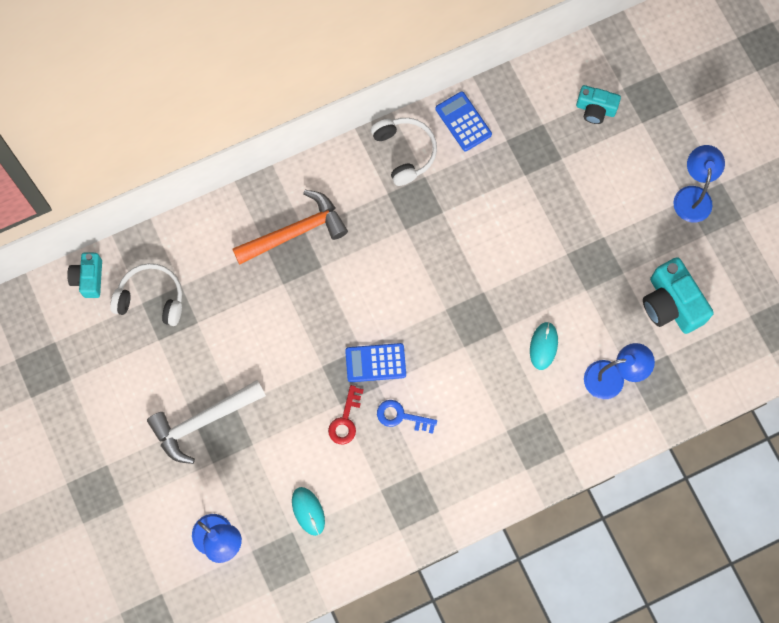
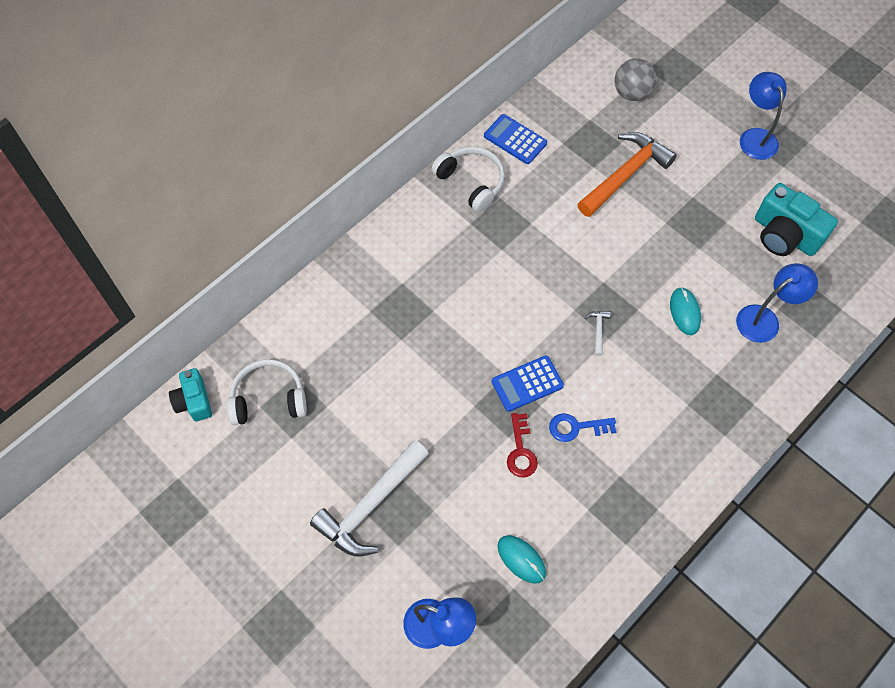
camera: 20 degrees left, 10 degrees down
orange hammer [232,190,348,265] -> orange hammer moved to [577,132,677,217]
turquoise camera [576,85,621,124] -> grey ball [615,58,657,101]
none -> white hammer [584,311,611,356]

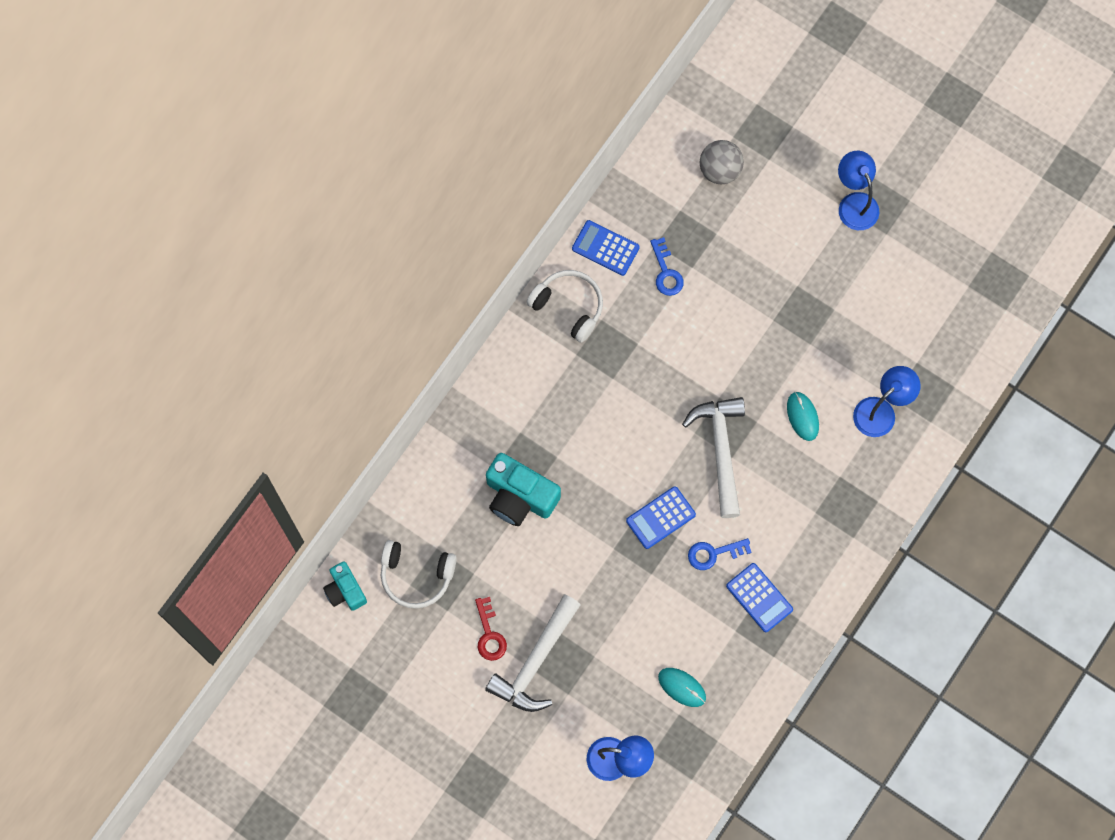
camera: 10 degrees left, 10 degrees up
white headphones [227,359,307,425] -> white headphones turned 150 degrees counterclockwise [381,540,457,609]
red key [507,413,538,477] -> red key moved to [475,597,507,661]
orange hammer [577,132,677,217] -> none
white hammer [584,311,611,356] -> white hammer [682,397,745,518], size x2.50
turquoise camera [755,183,838,256] -> turquoise camera moved to [486,453,561,526]
none -> blue key [650,237,684,296]
none -> blue calculator [726,563,793,632]

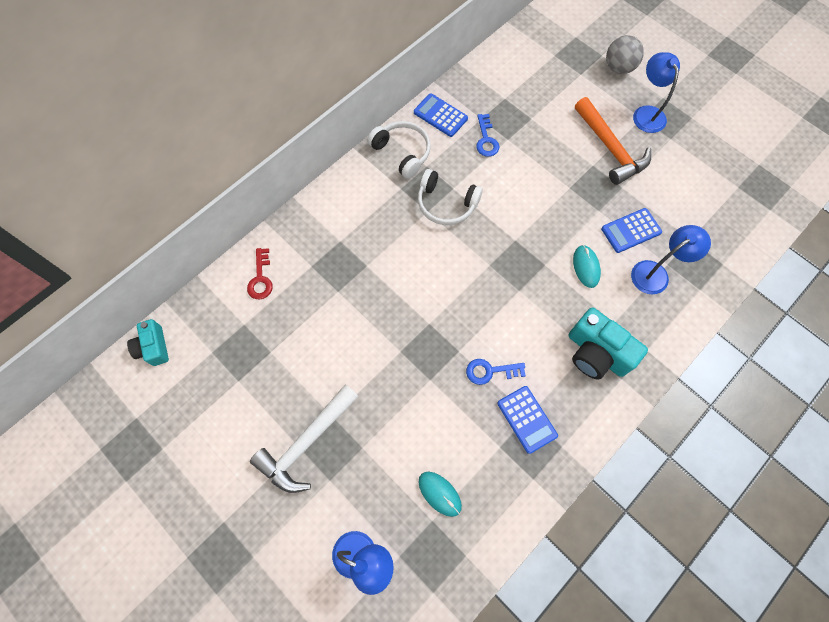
camera: 10 degrees right, 5 degrees down
white headphones [381,540,457,609] -> white headphones moved to [418,169,483,225]
red key [475,597,507,661] -> red key moved to [247,248,273,299]
turquoise camera [486,453,561,526] -> turquoise camera moved to [569,308,648,379]
blue calculator [626,486,696,549] -> blue calculator moved to [601,208,662,253]
white hammer [682,397,745,518] -> none
grey ball [700,140,744,184] -> grey ball moved to [606,35,644,74]
none -> orange hammer [575,97,651,185]

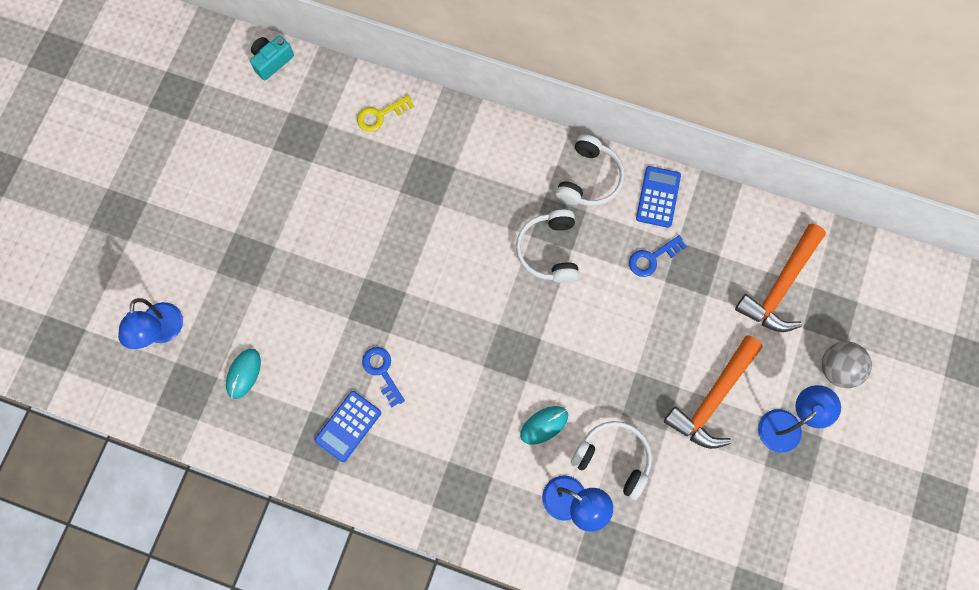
camera: 65 degrees right, 5 degrees up
red key [247,248,273,299] -> yellow key [357,95,414,132]
white hammer [250,384,359,493] -> none
turquoise camera [569,308,648,379] -> none
blue calculator [601,208,662,253] -> white headphones [571,421,652,500]
none -> orange hammer [735,224,826,332]

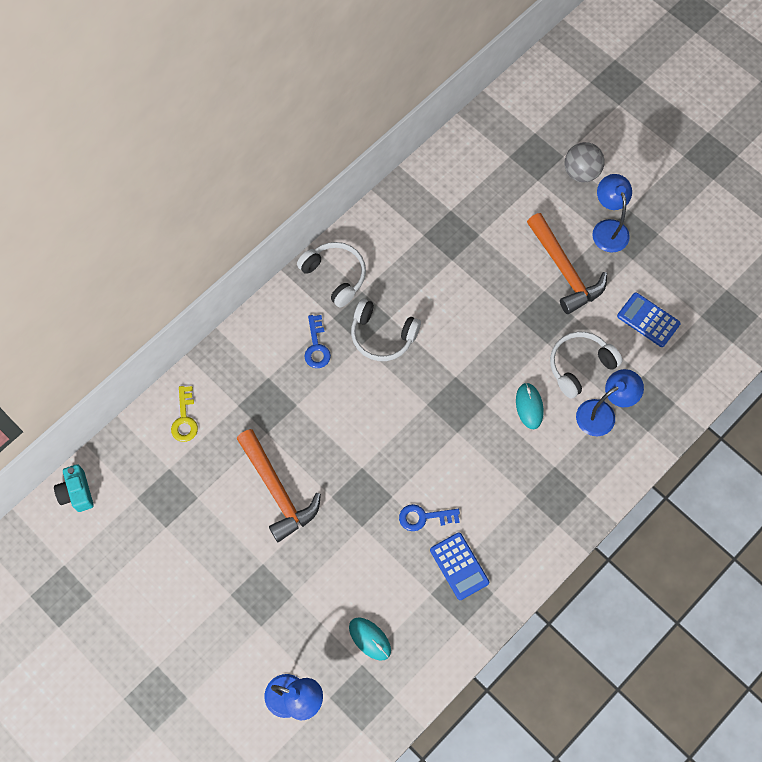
camera: 65 degrees left, 5 degrees down
blue key [629,235,687,277] -> blue key moved to [304,315,331,368]
blue calculator [636,166,681,228] -> blue calculator moved to [617,292,681,347]
orange hammer [735,224,826,332] -> orange hammer moved to [237,429,321,542]

